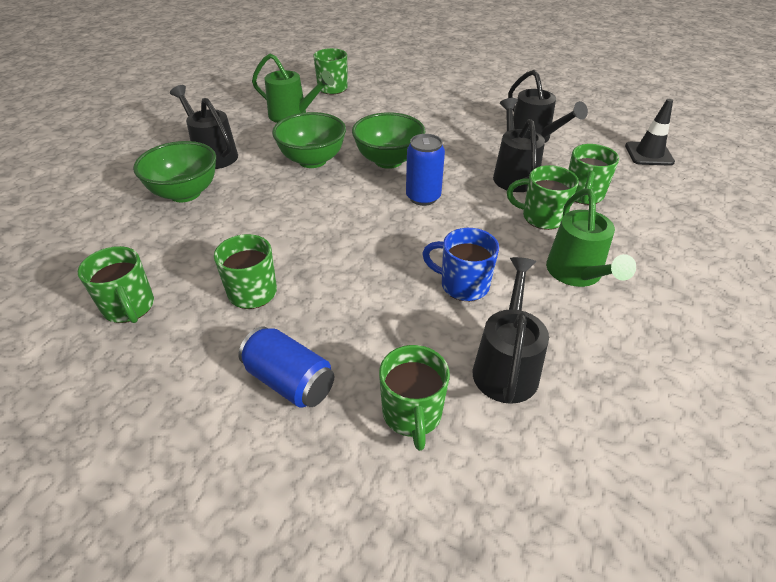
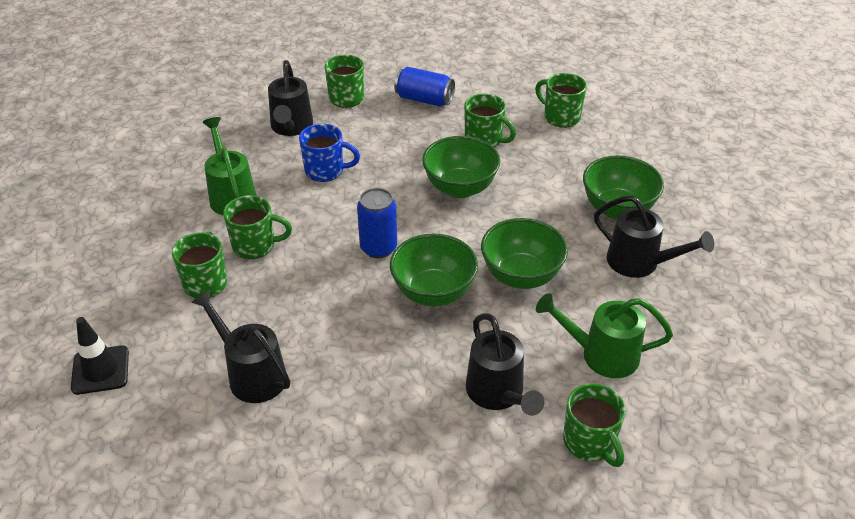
camera: 165 degrees right, 0 degrees up
black watering can [493,98,545,192] -> black watering can moved to [466,313,544,416]
none -> green bowl [422,136,500,198]

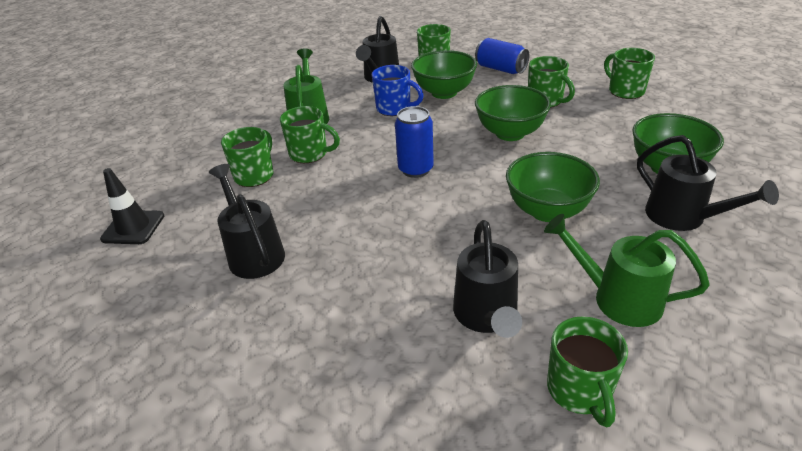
camera: 20 degrees right, 5 degrees down
green bowl [390,233,478,306] -> green bowl moved to [411,50,477,99]

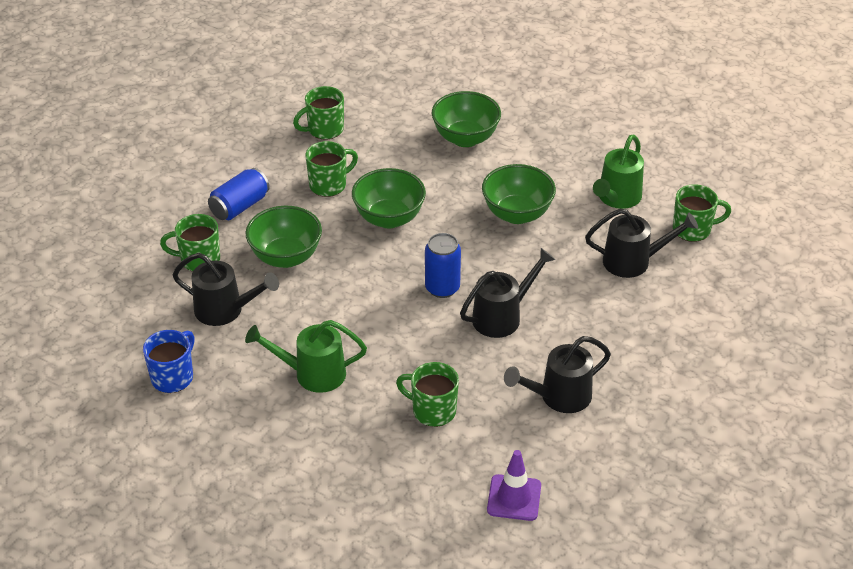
camera: 90 degrees left, 5 degrees up
black traffic cone [100,168,164,244] -> purple traffic cone [487,450,541,521]
green mug [280,106,340,163] -> none
blue mug [372,65,424,116] -> blue mug moved to [143,330,195,393]
black watering can [637,135,779,231] -> black watering can moved to [460,248,556,338]

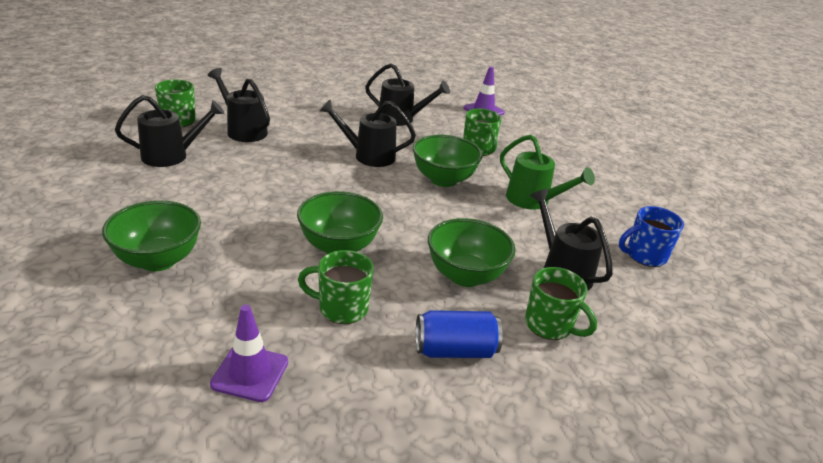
camera: 140 degrees left, 10 degrees down
green mug [293,86,344,140] -> purple traffic cone [210,305,288,402]
blue can [425,233,461,298] -> none
green bowl [482,164,556,224] -> green bowl moved to [413,135,483,187]
green watering can [593,134,644,209] -> black watering can [115,95,225,167]

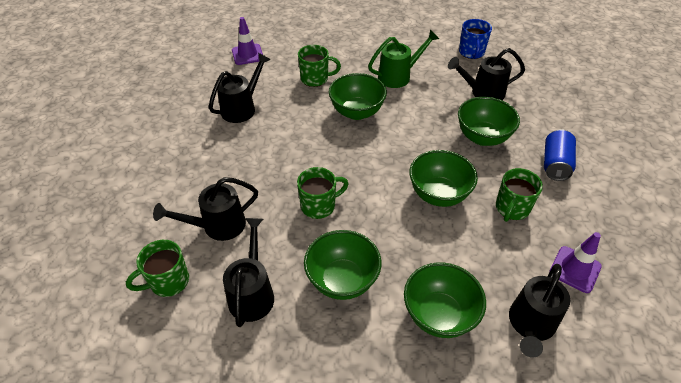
camera: 65 degrees left, 15 degrees up
black watering can [320,99,416,167] -> black watering can moved to [509,264,570,358]
green mug [525,267,597,340] -> green mug moved to [297,167,349,219]
none -> green bowl [304,230,381,300]

